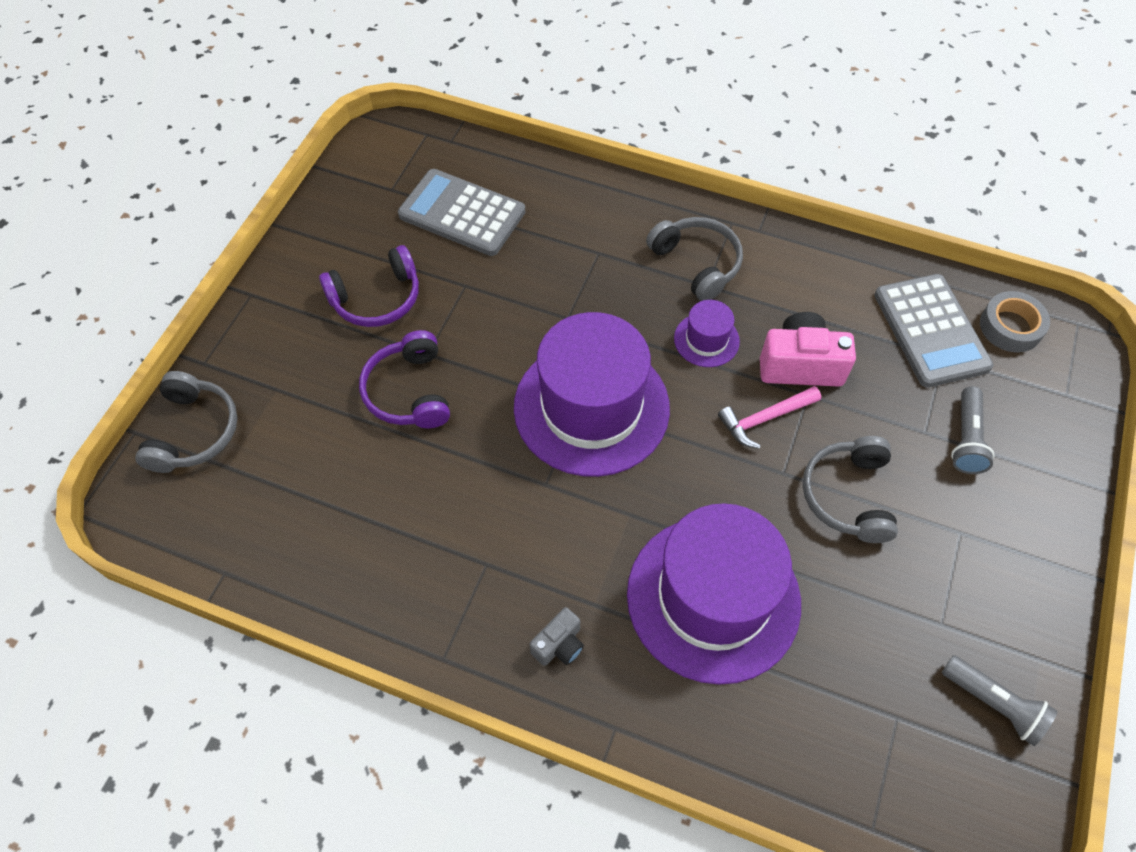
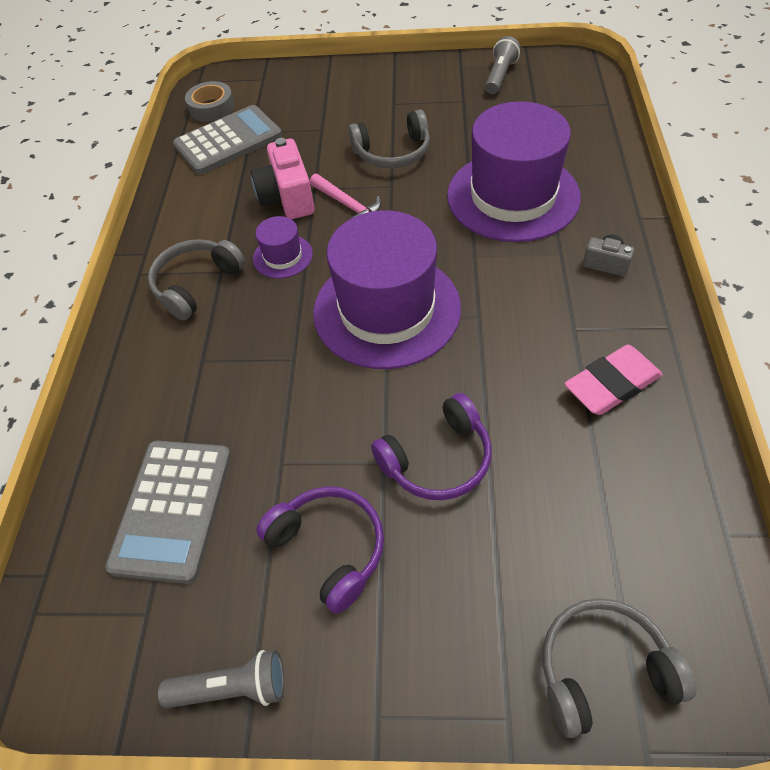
camera: 105 degrees left, 5 degrees down
grey flashlight [951,386,995,474] -> grey flashlight moved to [158,650,284,708]
none -> pink eraser [564,345,663,415]

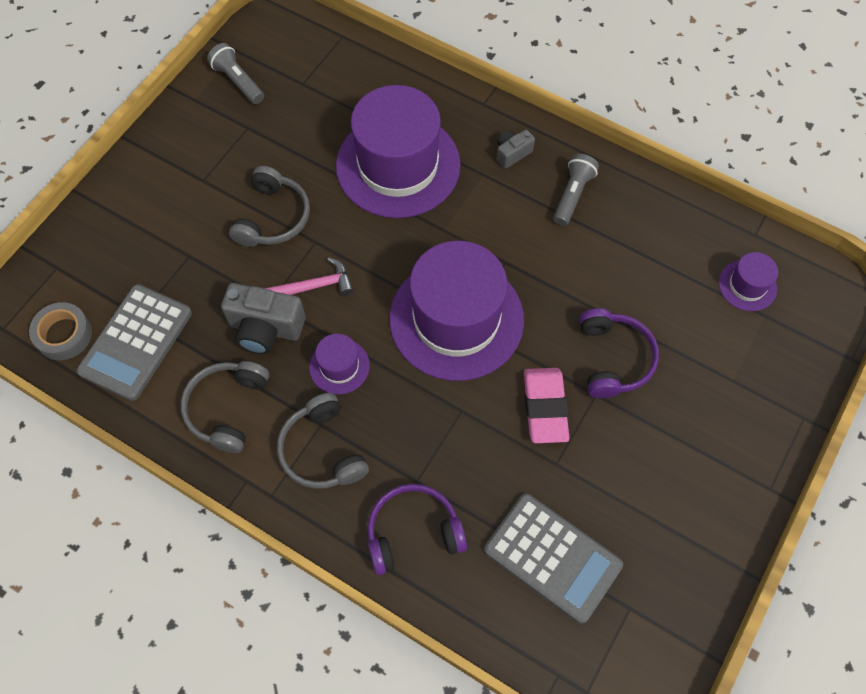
camera: 65 degrees left, 10 degrees up
grey flashlight [158,650,284,708] -> grey flashlight moved to [553,154,599,226]
grey calculator [173,105,282,174] -> grey calculator turned 150 degrees counterclockwise [77,284,192,401]
pink camera [251,138,315,219] -> grey camera [221,283,305,354]
purple headphones [256,486,384,614] -> purple headphones moved to [367,484,467,575]
grey headphones [543,598,697,738] -> grey headphones moved to [181,361,269,453]
pink eraser [564,345,663,415] -> pink eraser moved to [524,368,569,443]
none -> purple hat [719,252,778,311]

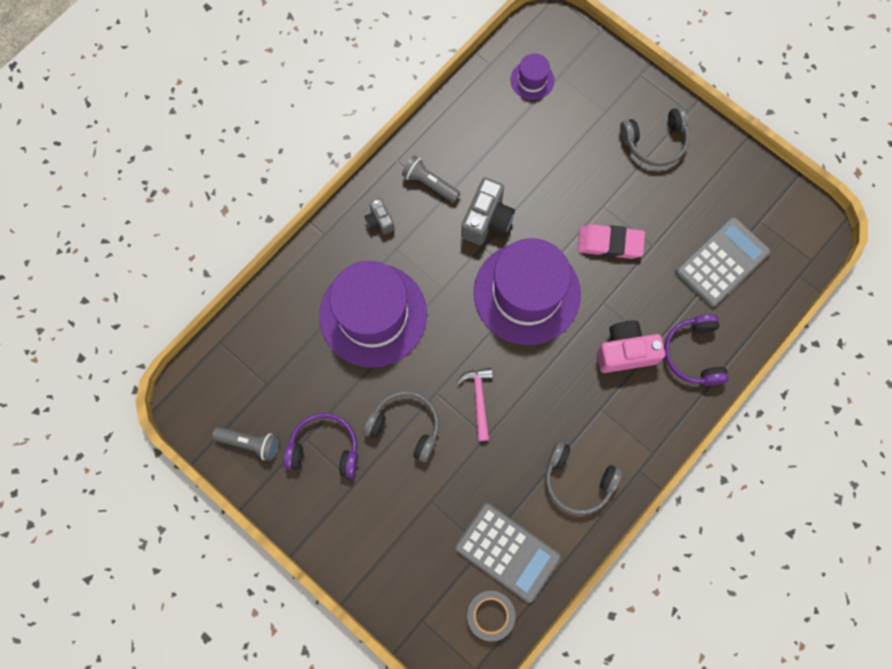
camera: 80 degrees left, 10 degrees up
grey flashlight [207,43,264,104] -> grey flashlight turned 135 degrees counterclockwise [212,427,279,461]
grey camera [221,283,305,354] -> grey camera moved to [461,178,515,245]
grey headphones [277,393,369,489] -> grey headphones moved to [620,107,690,166]
purple hat [309,334,370,394] -> none
purple headphones [580,308,659,398] -> purple headphones moved to [284,413,358,478]
none -> pink camera [597,320,665,373]

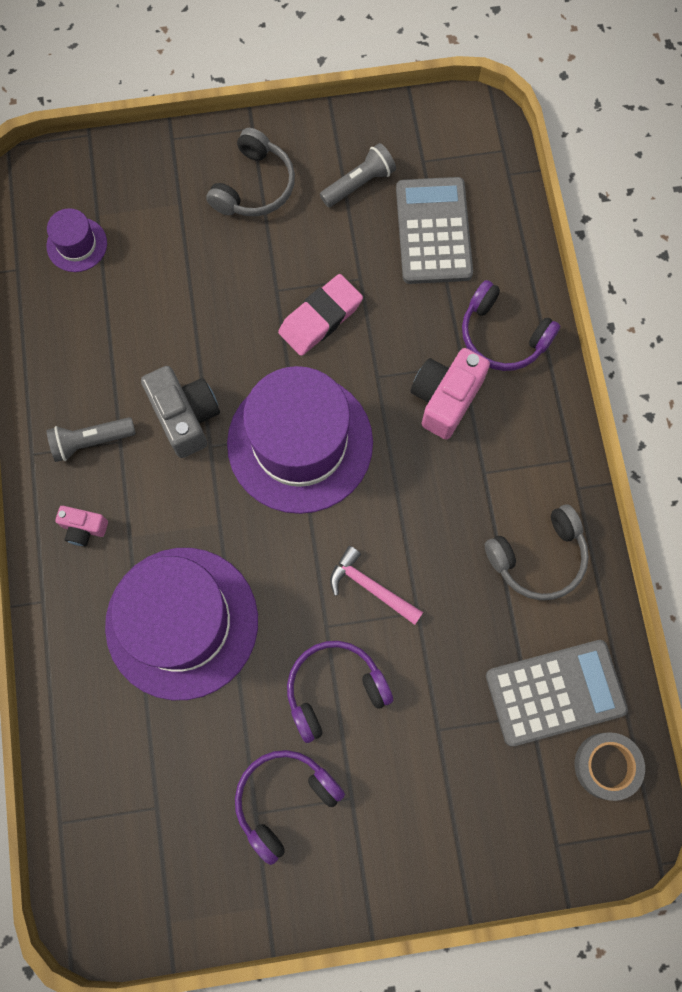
camera: 50 degrees left, 0 degrees up
grey flashlight [212,427,279,461] -> grey flashlight moved to [320,143,396,207]
grey headphones [363,391,439,462] -> purple headphones [287,641,393,743]
grey camera [364,198,395,235] -> pink camera [55,506,108,546]

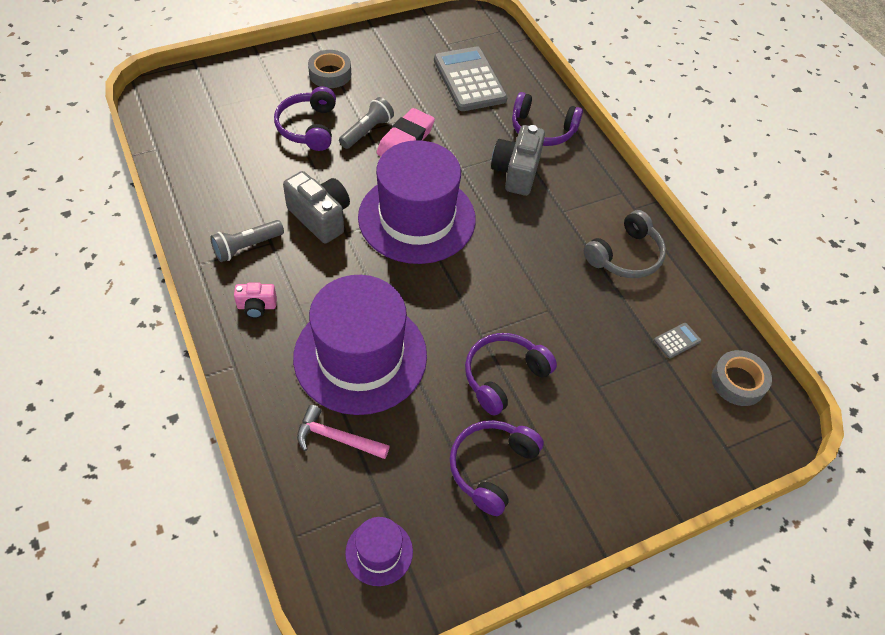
camera: 20 degrees left, 20 degrees down
purple hat [47,208,107,272] -> purple hat moved to [345,517,413,586]
grey headphones [206,128,295,216] -> grey tape [308,50,351,88]
grey flashlight [320,143,396,207] -> grey flashlight moved to [339,97,394,149]
pink hammer [330,546,423,625] -> pink hammer moved to [297,405,389,459]
pink camera [411,348,490,439] -> grey camera [491,125,545,196]
grey calculator [486,640,628,746] -> grey calculator [654,323,701,359], size x0.40
none -> purple headphones [274,86,336,151]

